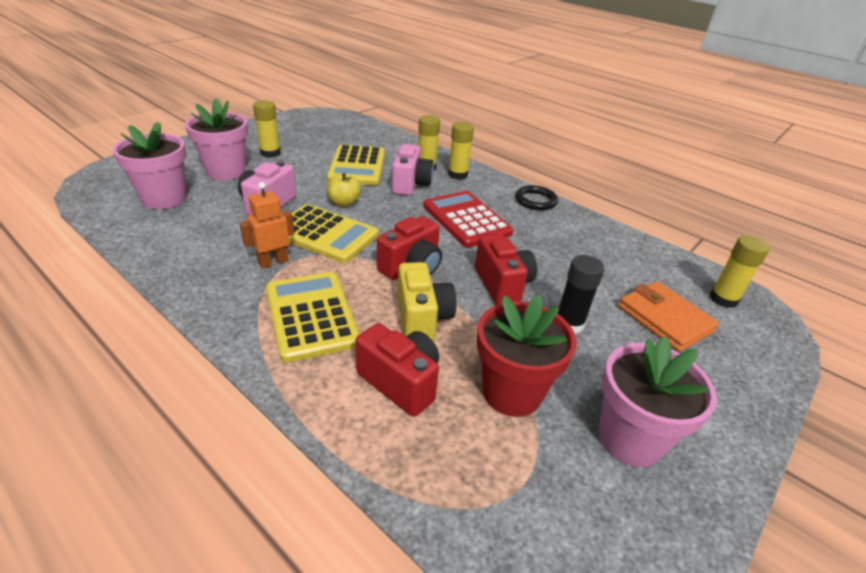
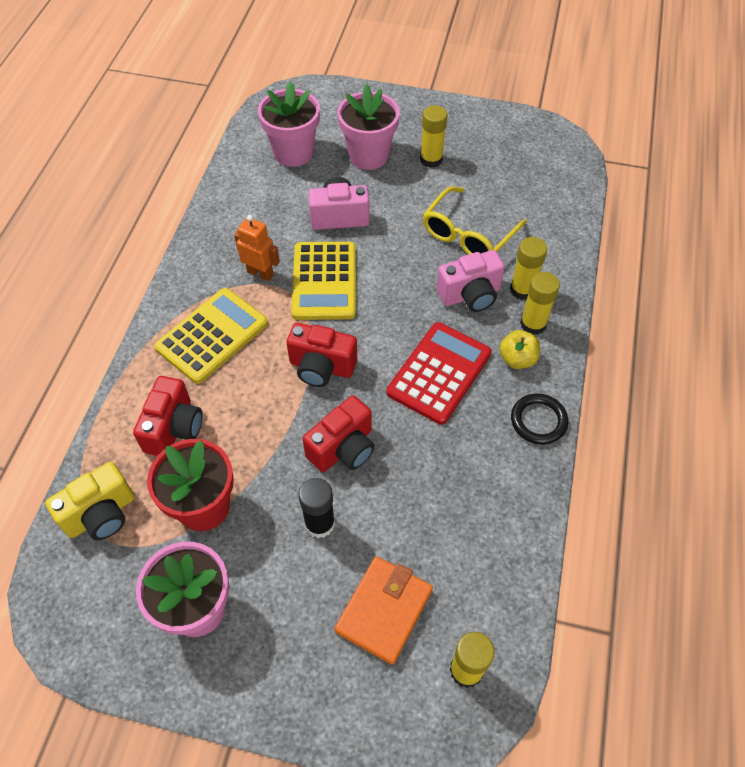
camera: 65 degrees right, 20 degrees up
yellow calculator [327,145,385,185] -> yellow glasses [423,186,527,254]
yellow apple [327,173,361,207] -> yellow apple moved to [499,330,540,369]
yellow camera [398,262,456,341] -> yellow camera moved to [45,462,135,540]

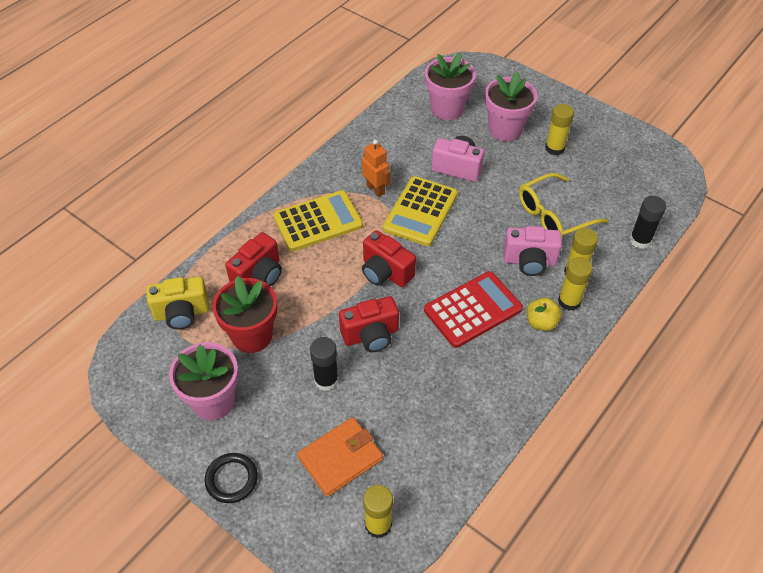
camera: 25 degrees right, 5 degrees down
black ring [511,393,568,445] -> black ring moved to [205,453,258,503]
none -> black glue stick [630,196,666,249]

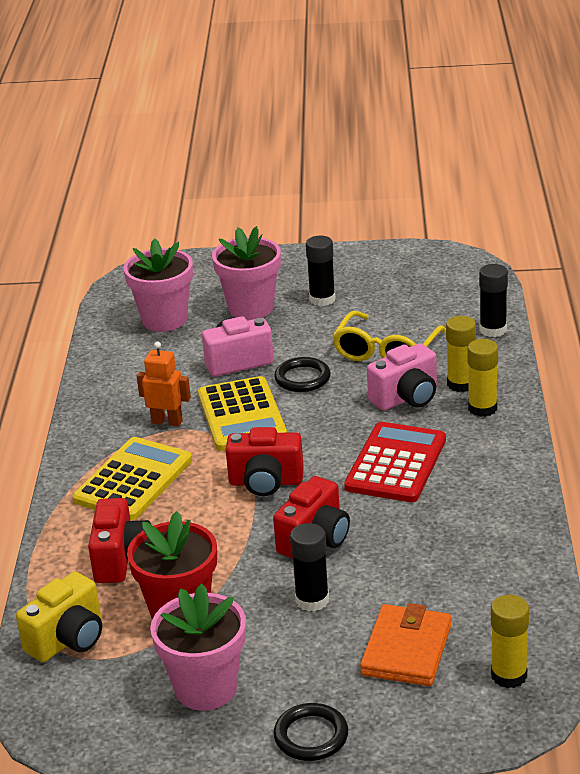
camera: 35 degrees left, 20 degrees down
yellow apple [527,298,562,331] -> none
yellow glue stick [545,104,574,155] -> black glue stick [306,236,335,306]
none -> black ring [274,357,331,392]

